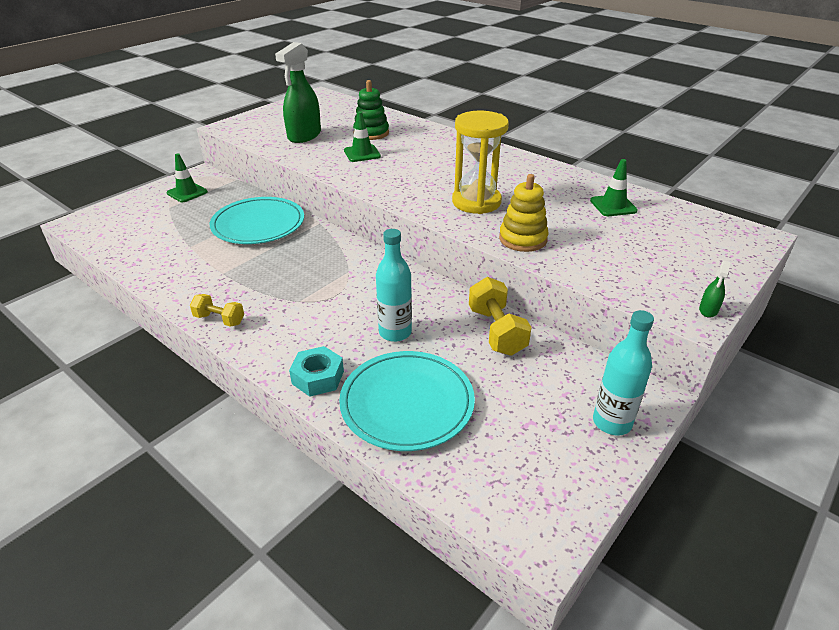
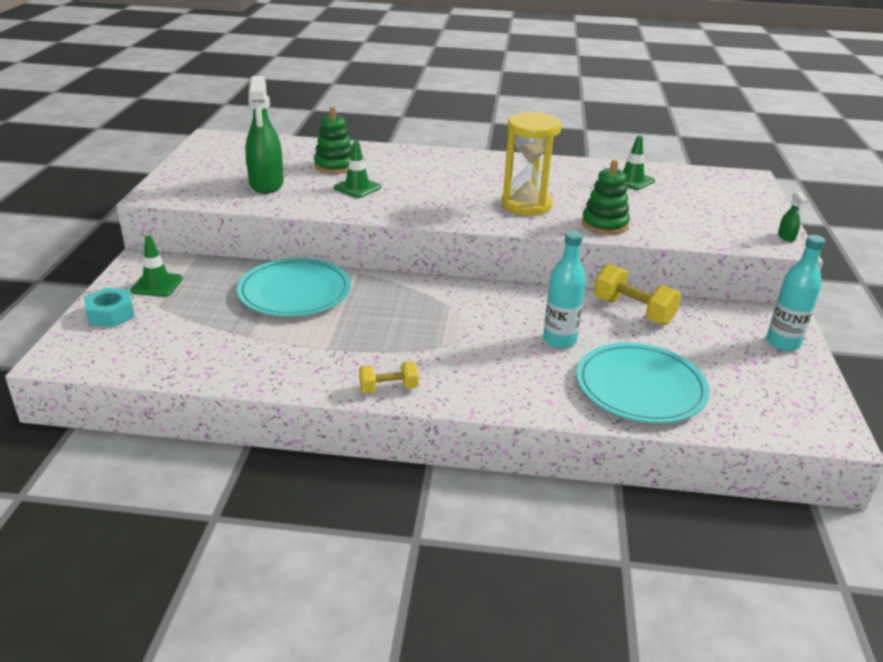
camera: 35 degrees left, 5 degrees down
turquoise nut [289,346,344,397] -> turquoise nut moved to [84,288,135,327]
yellow stacking toy [499,174,549,252] -> green stacking toy [582,160,630,235]

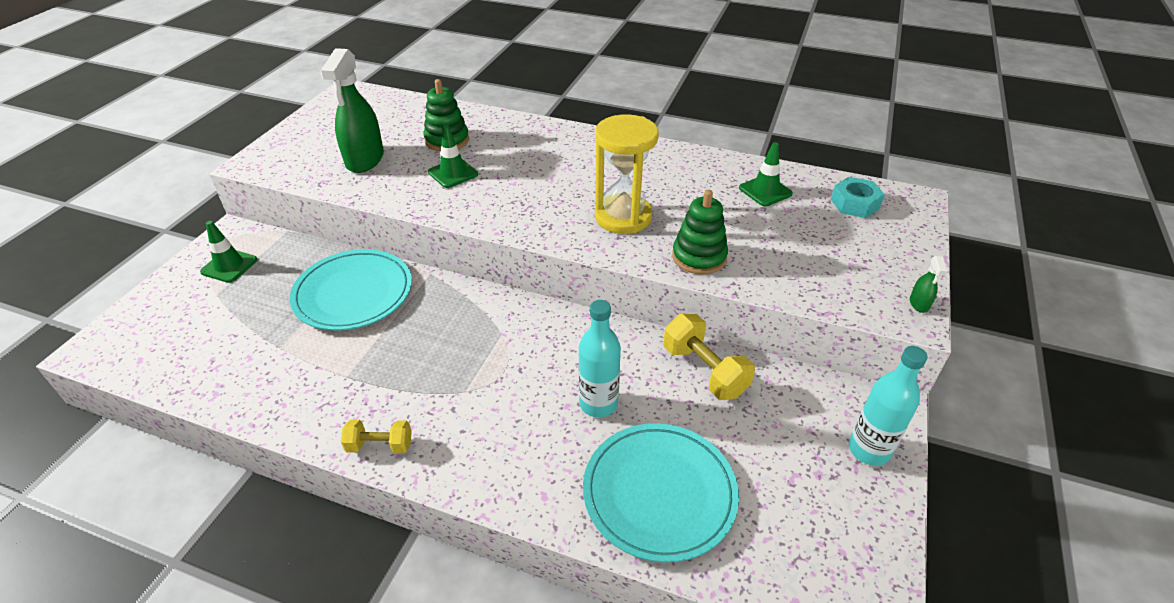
camera: 15 degrees right, 10 degrees up
turquoise nut [84,288,135,327] -> turquoise nut moved to [831,177,885,218]

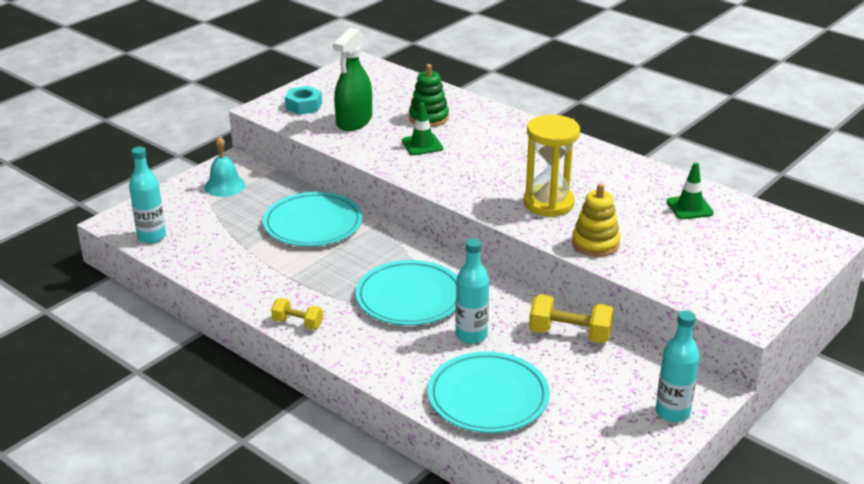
camera: 20 degrees right, 10 degrees down
green traffic cone [200,221,257,283] -> turquoise bell [204,136,246,197]
yellow dumbbell [663,314,755,400] -> yellow dumbbell turned 60 degrees counterclockwise [529,294,614,343]
green stacking toy [672,190,728,275] -> yellow stacking toy [572,183,620,257]
turquoise nut [831,177,885,218] -> turquoise nut moved to [285,86,322,115]
green spray bottle [910,256,947,313] -> none
none -> turquoise bottle [129,147,166,243]
none -> turquoise plate [355,260,457,325]

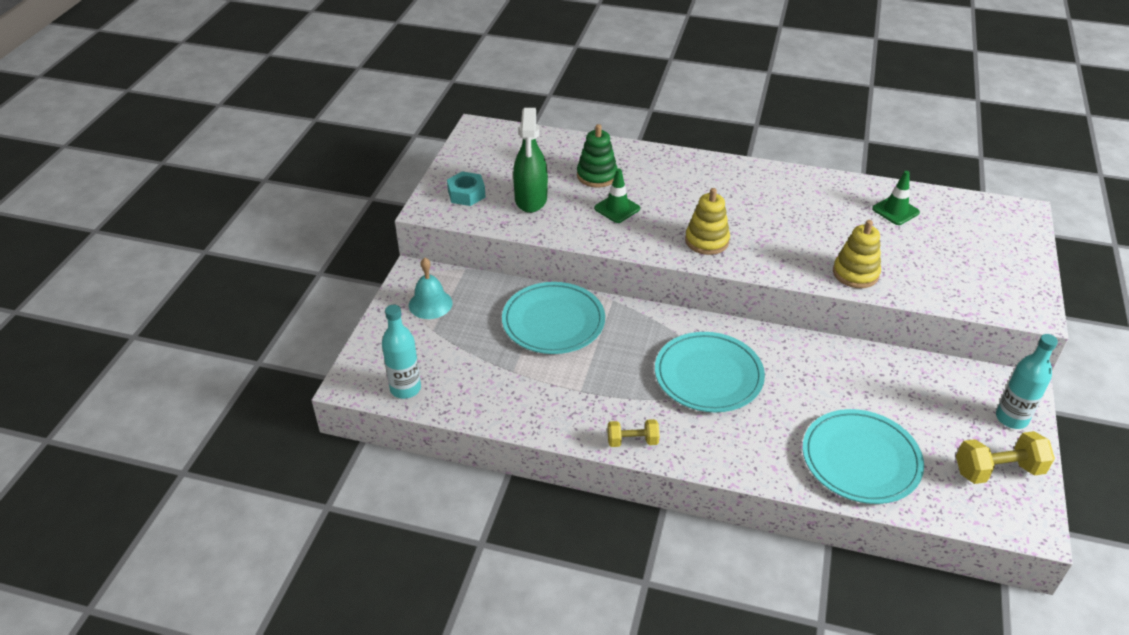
camera: 25 degrees left, 10 degrees up
turquoise bottle [456,238,489,344] -> none
yellow hourglass [524,115,580,217] -> none
yellow dumbbell [529,294,614,343] -> yellow dumbbell moved to [956,431,1055,484]
none -> yellow stacking toy [685,188,730,255]

